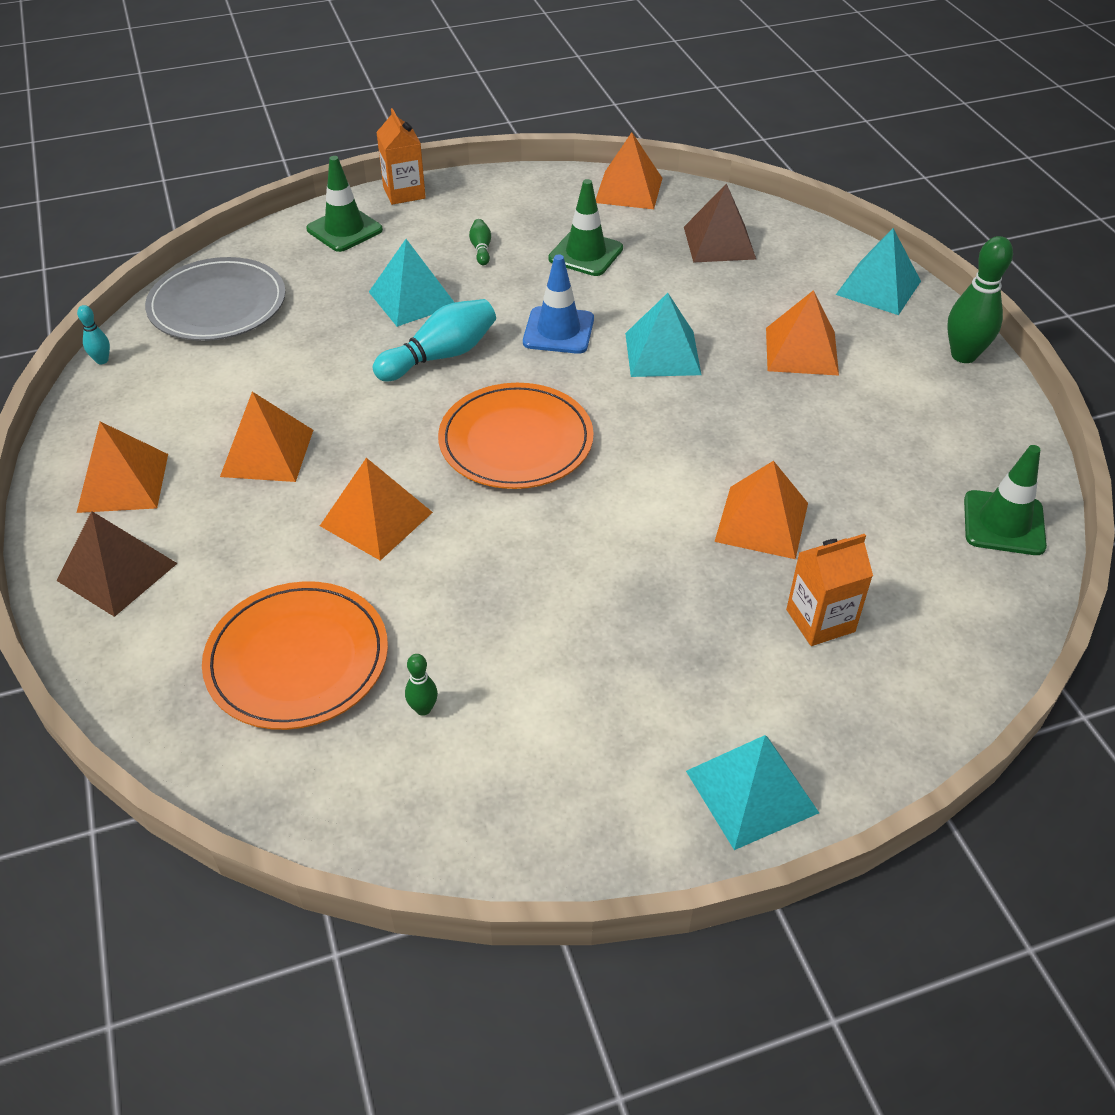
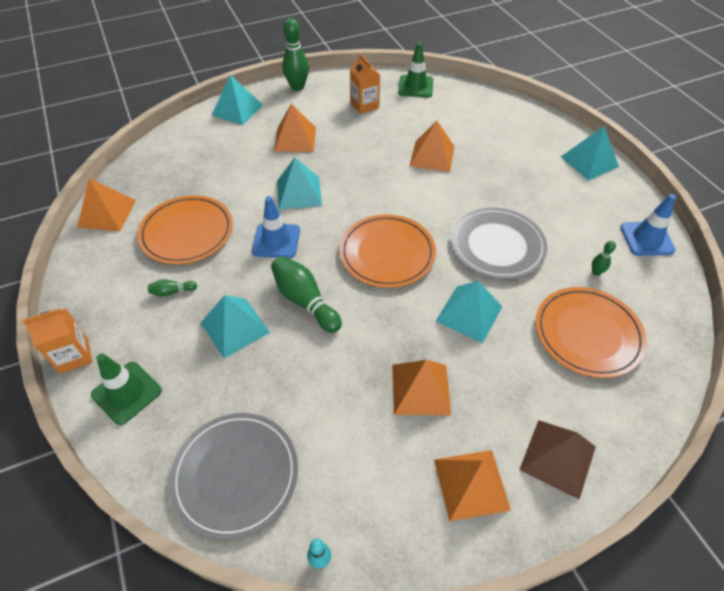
camera: 95 degrees left, 5 degrees up
orange pyramid [320,458,433,561] -> turquoise pyramid [436,281,503,343]
turquoise bowling pin [373,299,496,381] -> green bowling pin [271,256,342,333]
green traffic cone [548,179,623,276] -> orange plate [137,195,233,264]
brown pyramid [684,183,756,263] -> none
orange carton [786,534,873,646] -> orange carton moved to [350,53,380,114]
none -> grey plate [451,208,547,279]
none -> blue traffic cone [620,194,676,256]

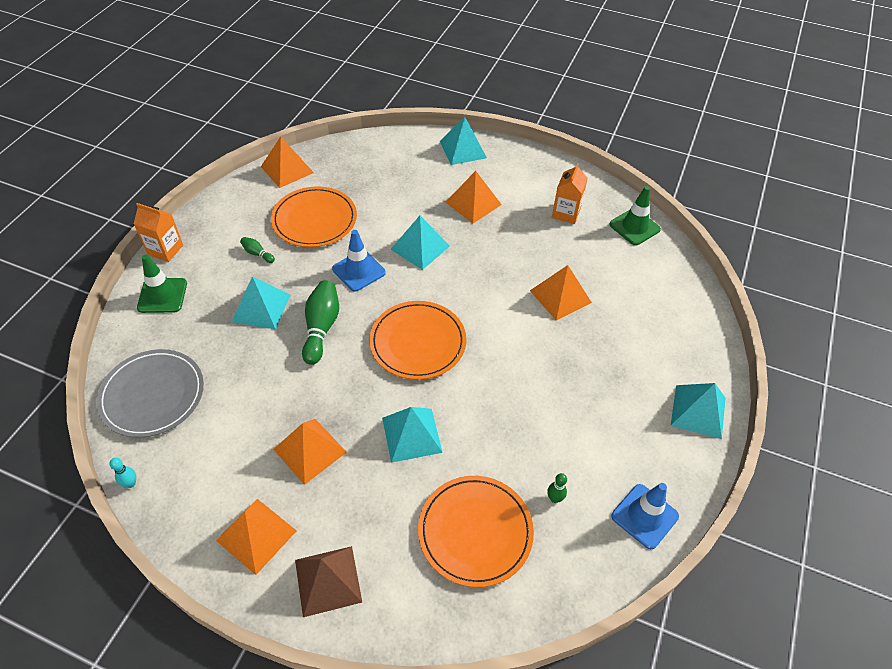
camera: 45 degrees right, 0 degrees up
green bowling pin [282,18,309,91] -> none
grey plate [451,208,547,279] -> none

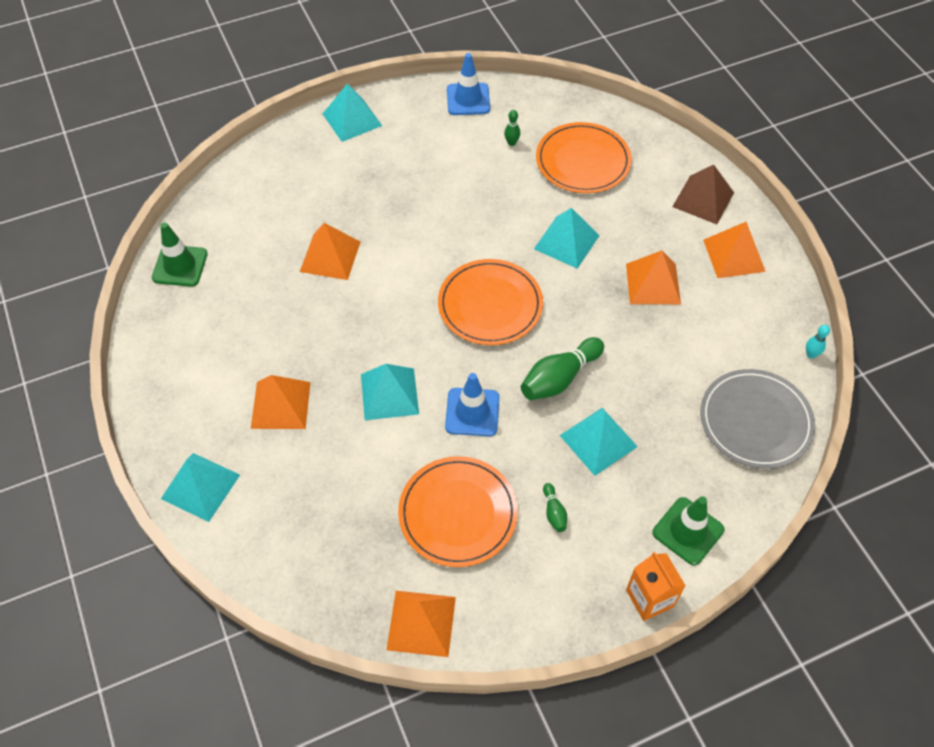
camera: 135 degrees left, 5 degrees up
orange carton [552,163,588,224] -> none

